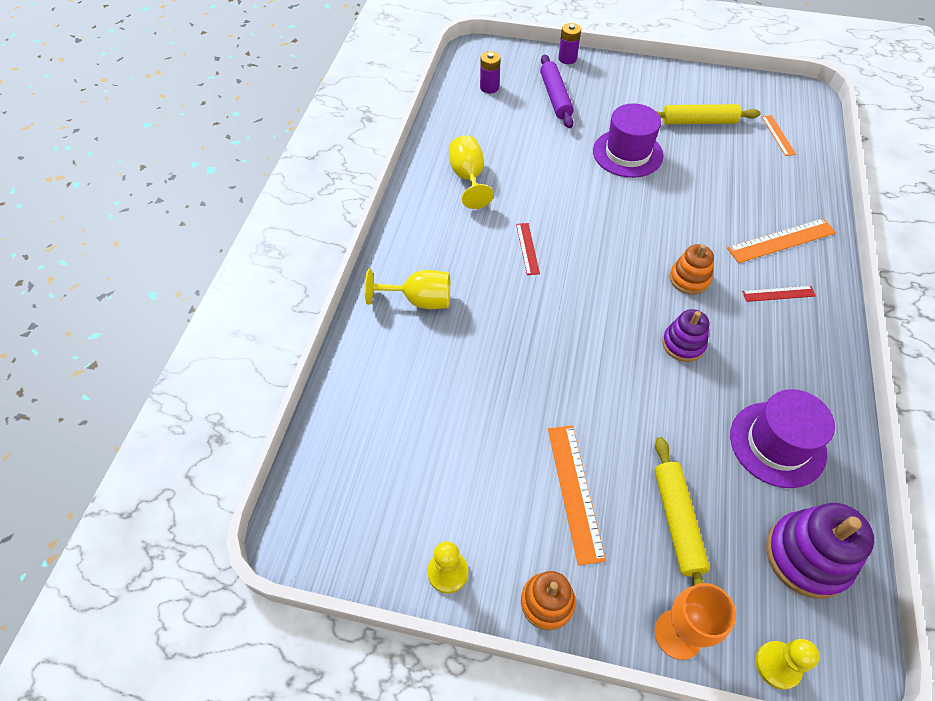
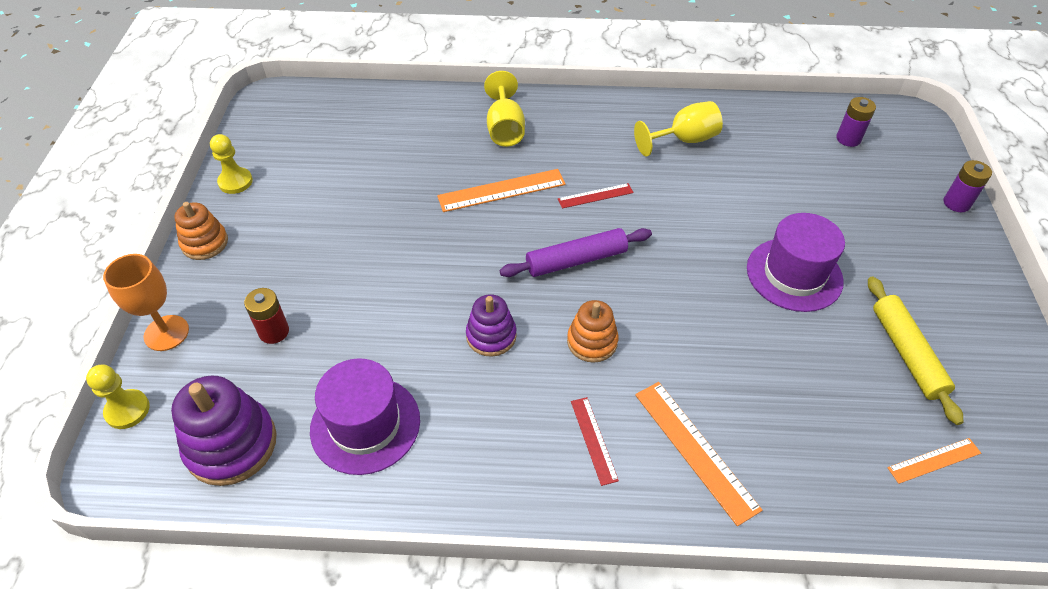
camera: 80 degrees right, 5 degrees down
purple rolling pin [540,54,574,128] -> purple rolling pin moved to [499,228,652,277]
orange ruler [548,425,606,565] -> orange ruler moved to [437,169,566,212]
yellow rolling pin [655,437,710,585] -> red battery [244,288,289,344]

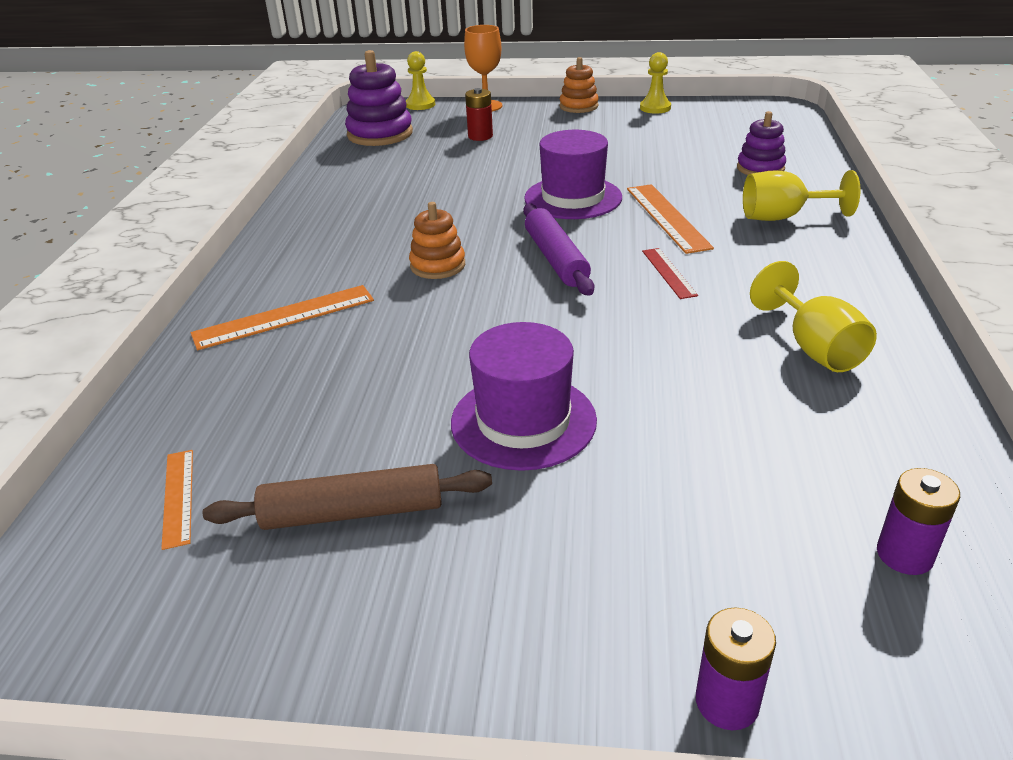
camera: 95 degrees right, 15 degrees down
purple hat [310,358,420,475] -> purple hat moved to [524,130,622,219]
purple stacking toy [466,294,517,357] -> purple stacking toy moved to [737,111,786,175]
red ruler [571,397,619,486] -> none
yellow rolling pin [868,276,964,425] -> brown rolling pin [203,464,492,530]

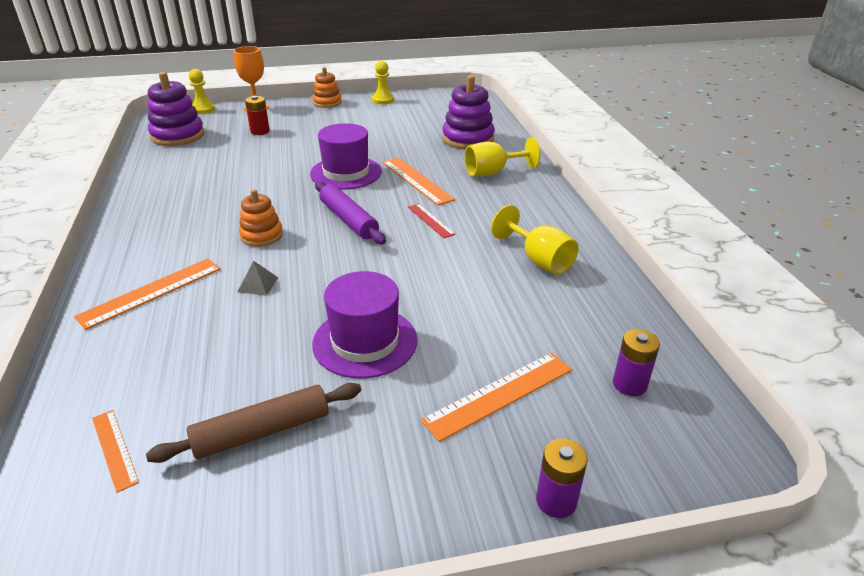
camera: 20 degrees left, 0 degrees up
purple stacking toy [737,111,786,175] -> purple stacking toy [442,75,495,149], size x1.61
none -> grey pyramid [238,261,278,296]
none -> orange ruler [421,352,572,442]

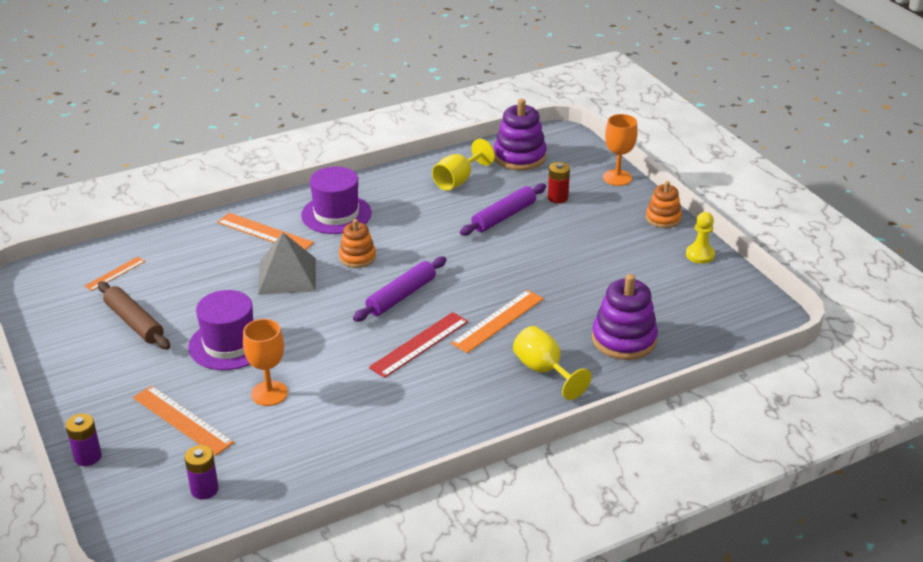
camera: 75 degrees right, 0 degrees up
yellow pawn [189,69,215,114] -> none
grey pyramid [238,261,278,296] -> grey pyramid [258,233,316,295], size x2.27
purple hat [310,123,382,190] -> purple hat moved to [301,167,372,234]
red ruler [408,204,455,238] -> red ruler [369,312,468,378], size x1.69
yellow goblet [491,205,578,275] -> yellow goblet moved to [432,139,495,191]
none -> orange goblet [243,319,288,406]
none -> purple rolling pin [460,183,546,236]

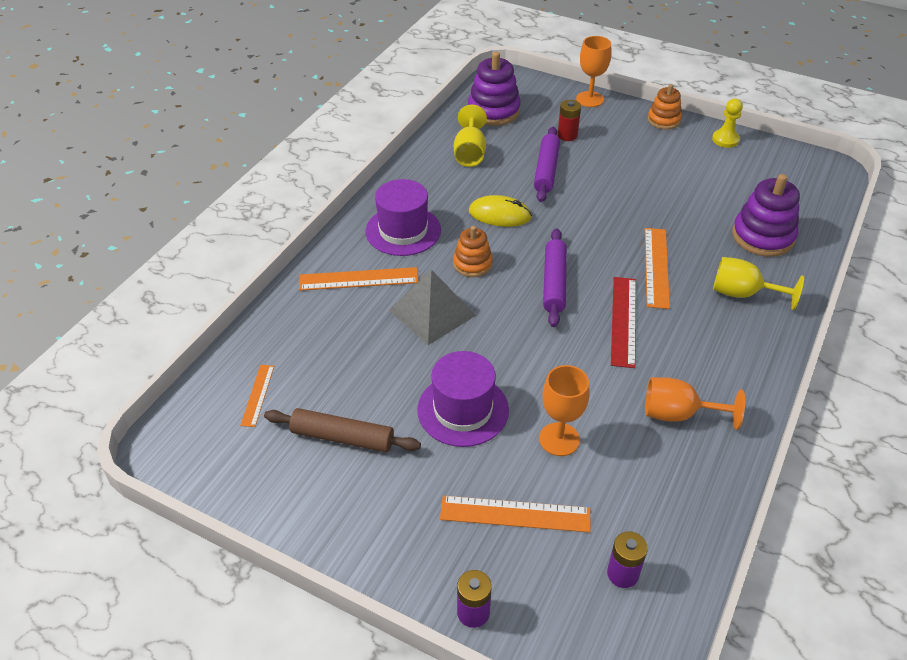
camera: 35 degrees left, 10 degrees up
none -> yellow mouse [469,195,532,227]
none -> orange goblet [645,377,745,430]

